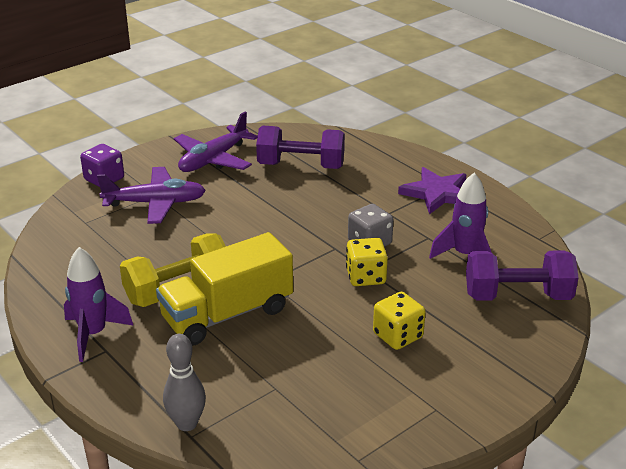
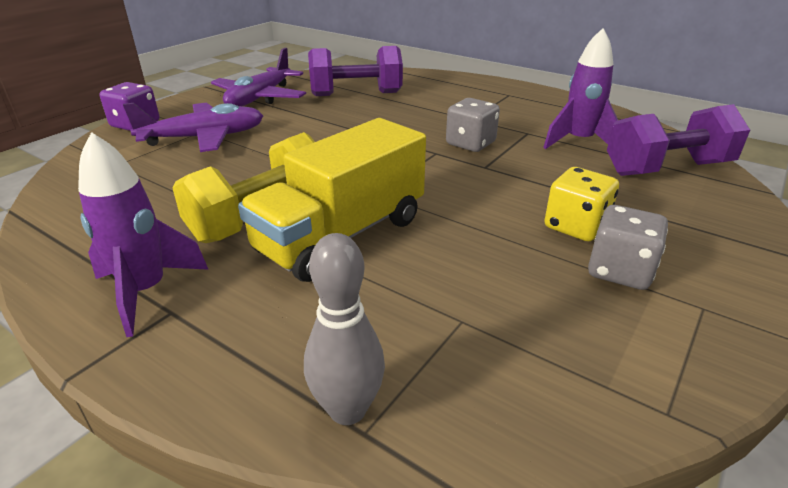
camera: 15 degrees left, 0 degrees up
yellow dice [346,238,388,286] -> none
purple star [398,167,467,214] -> none
none -> grey dice [588,205,668,290]

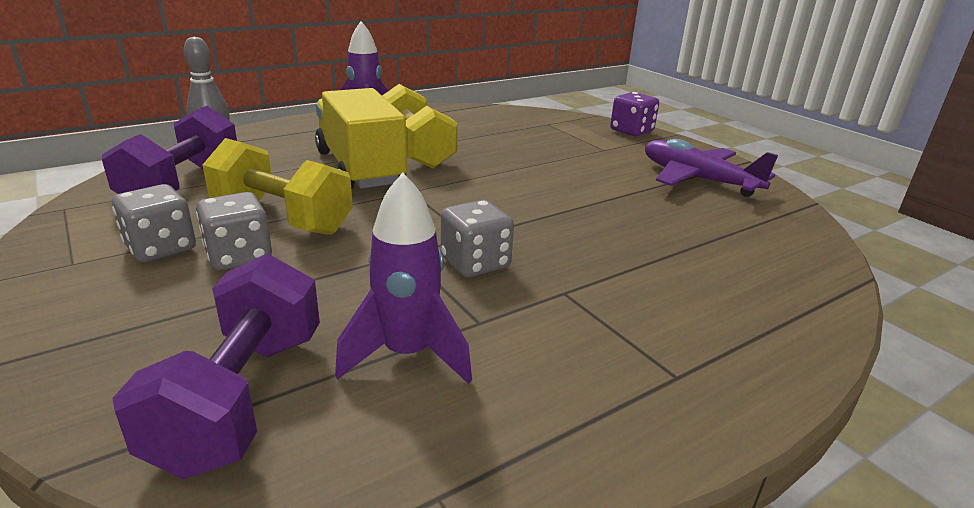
camera: 110 degrees right, 5 degrees down
purple plane [123,103,263,152] -> none
purple dumbbell [308,46,403,96] -> purple dumbbell moved to [102,106,237,194]
yellow dice [544,167,619,241] -> grey dice [196,192,272,270]
none -> yellow dumbbell [203,138,353,235]

